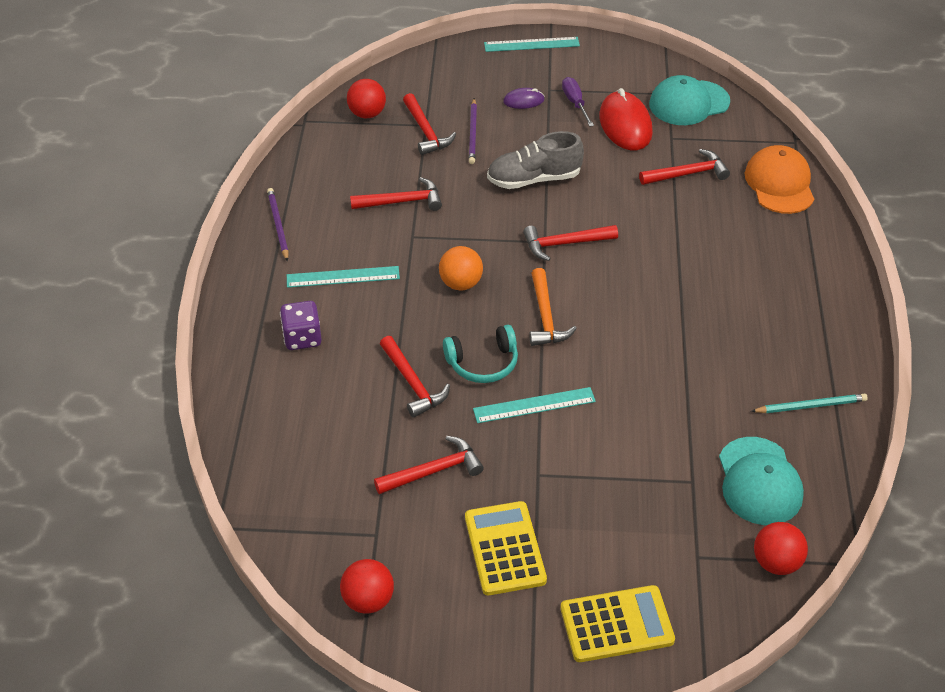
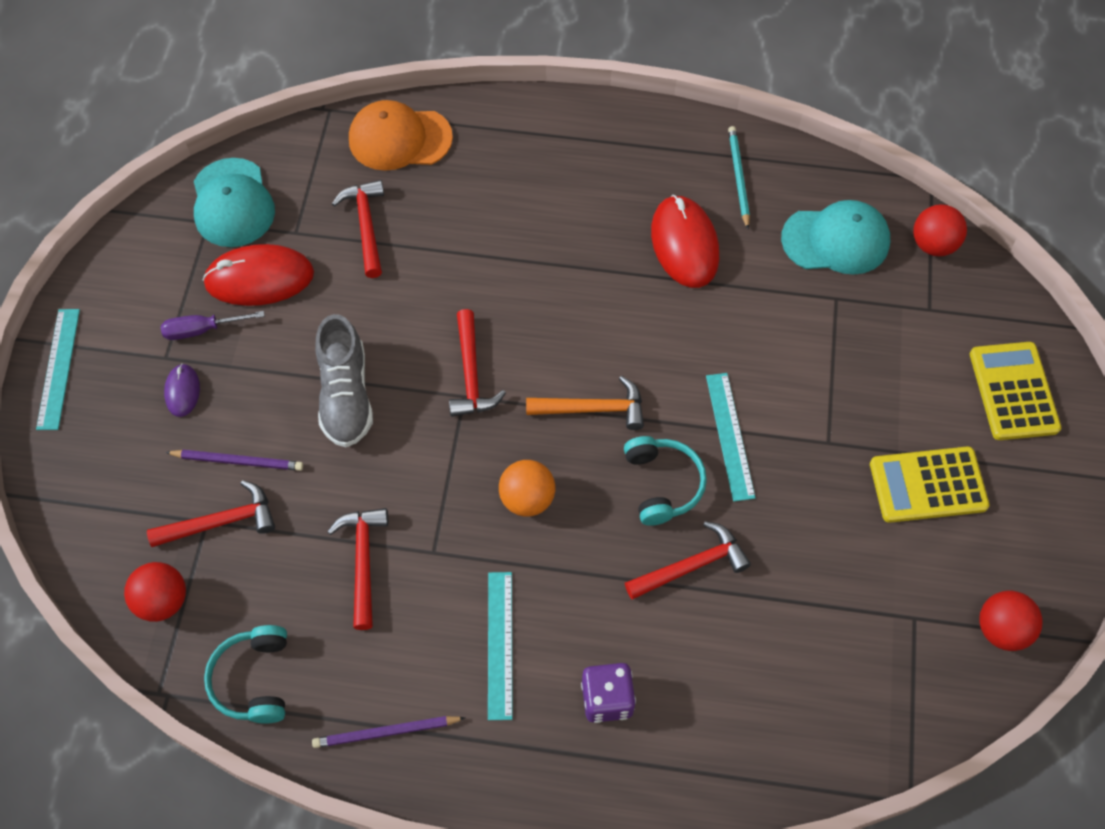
camera: 85 degrees left, 15 degrees up
red hammer [374,436,484,494] -> none
none -> turquoise headphones [204,625,287,724]
none -> red mouse [651,195,719,288]

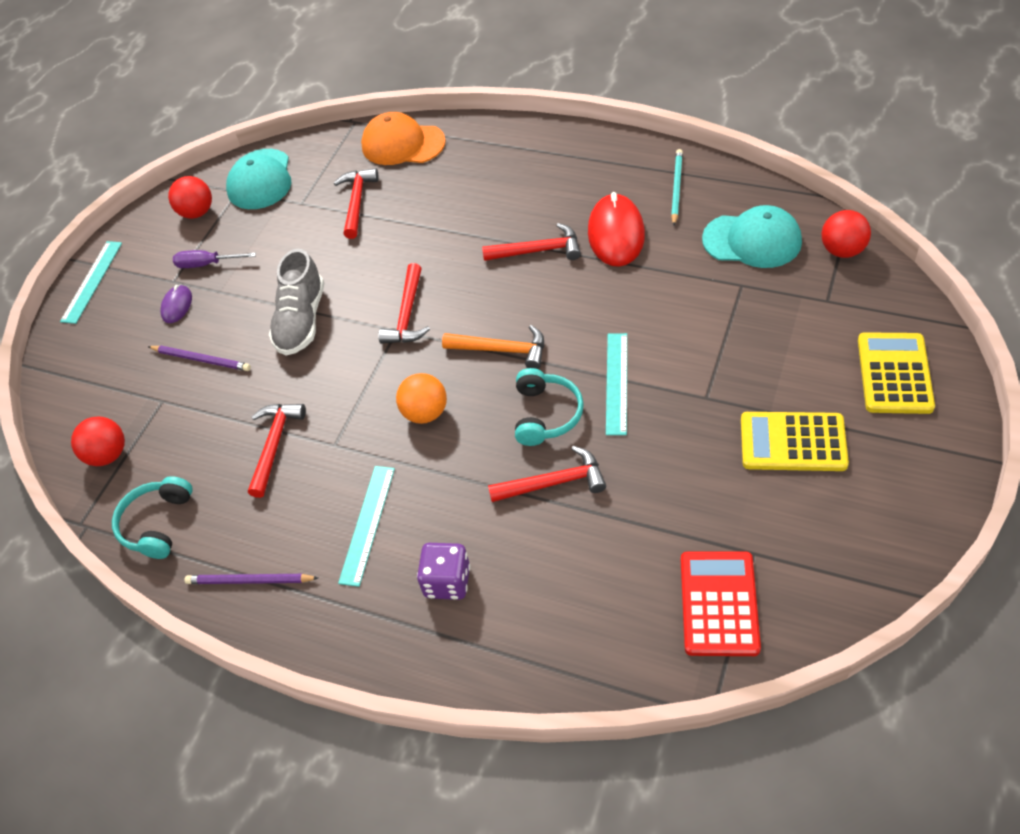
camera: 20 degrees right, 10 degrees down
red hammer [147,480,275,547] -> red hammer moved to [482,223,581,261]
red mouse [202,244,314,306] -> none
red ball [979,591,1043,651] -> red ball moved to [168,176,212,219]
none -> red calculator [681,551,761,656]

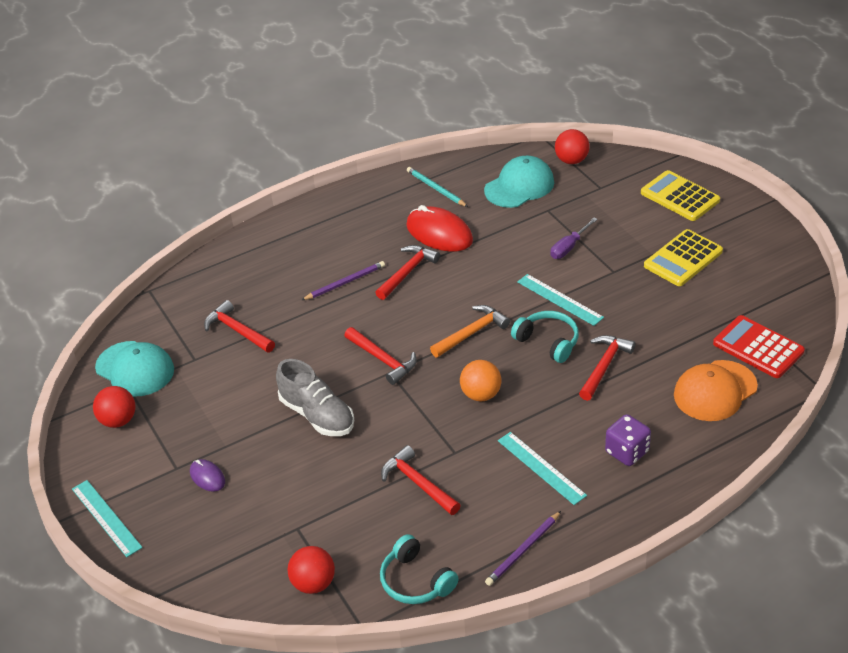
camera: 55 degrees left, 10 degrees down
purple pencil [148,346,251,371] -> purple pencil moved to [302,261,385,300]
purple screwdriver [173,250,256,268] -> purple screwdriver moved to [550,218,598,259]
orange cap [361,112,446,165] -> orange cap moved to [674,360,758,421]

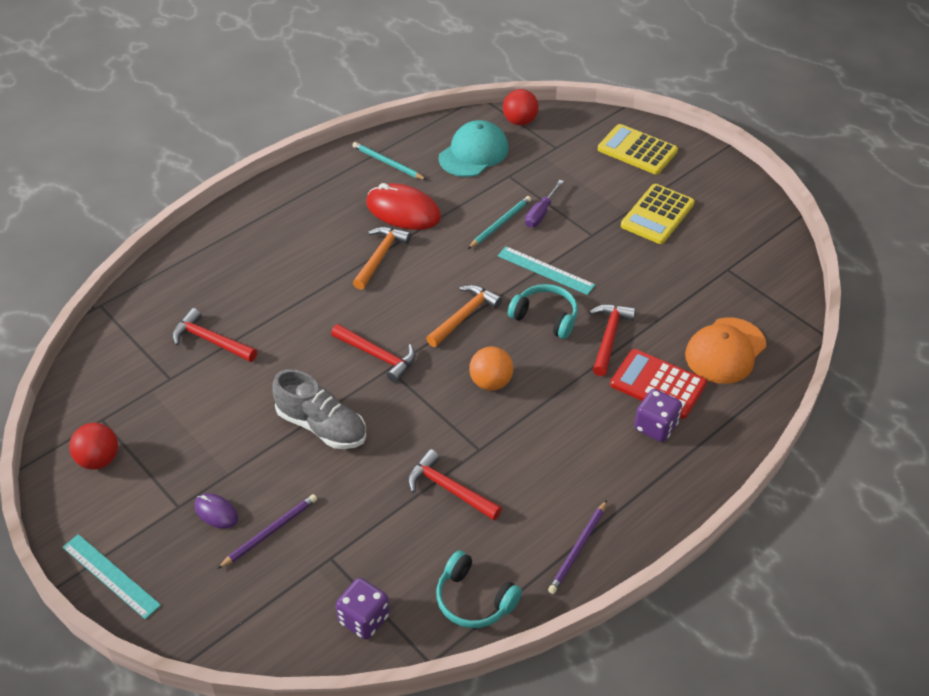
camera: 15 degrees left, 5 degrees up
turquoise cap [95,341,174,396] -> none
red ball [288,546,335,594] -> purple dice [336,578,390,640]
purple pencil [302,261,385,300] -> purple pencil moved to [217,494,317,569]
red hammer [375,245,440,300] -> orange hammer [353,227,411,290]
turquoise ruler [498,432,587,505] -> none
red calculator [713,315,805,378] -> red calculator moved to [610,349,707,419]
none -> turquoise pencil [468,196,531,249]

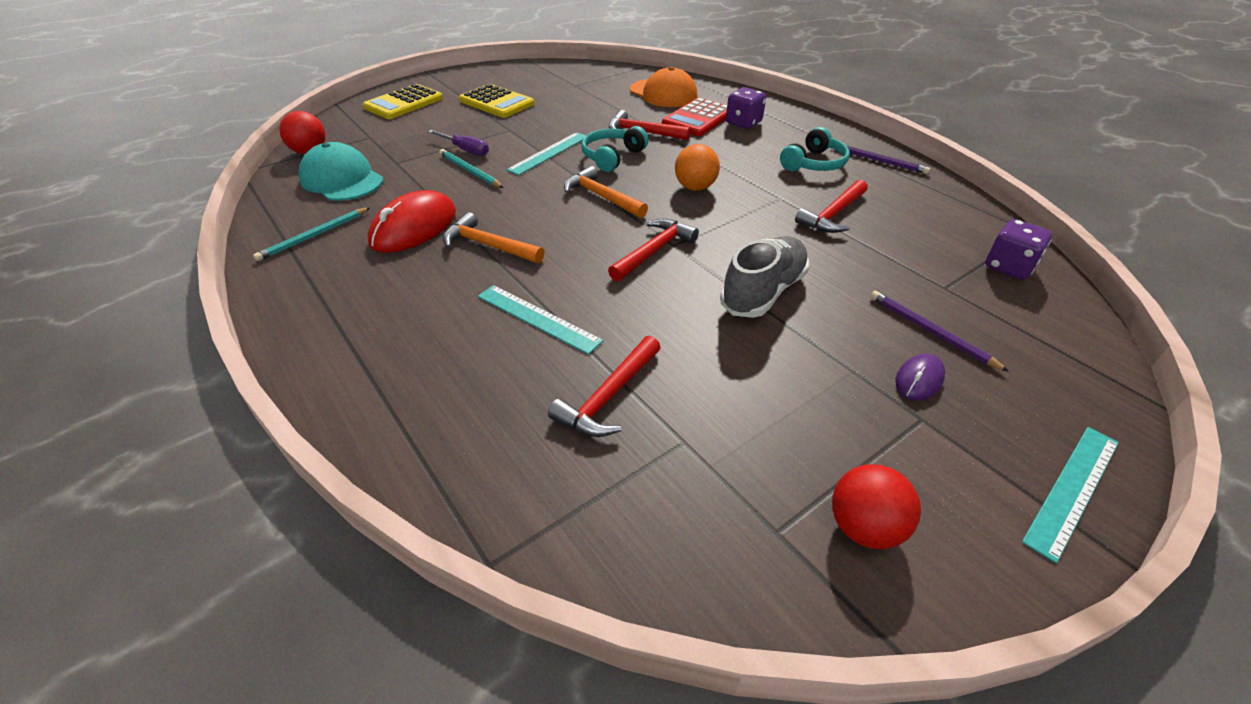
camera: 85 degrees left, 5 degrees down
turquoise headphones [436,550,522,628] -> turquoise headphones moved to [780,127,850,171]
none -> turquoise ruler [478,285,603,354]

